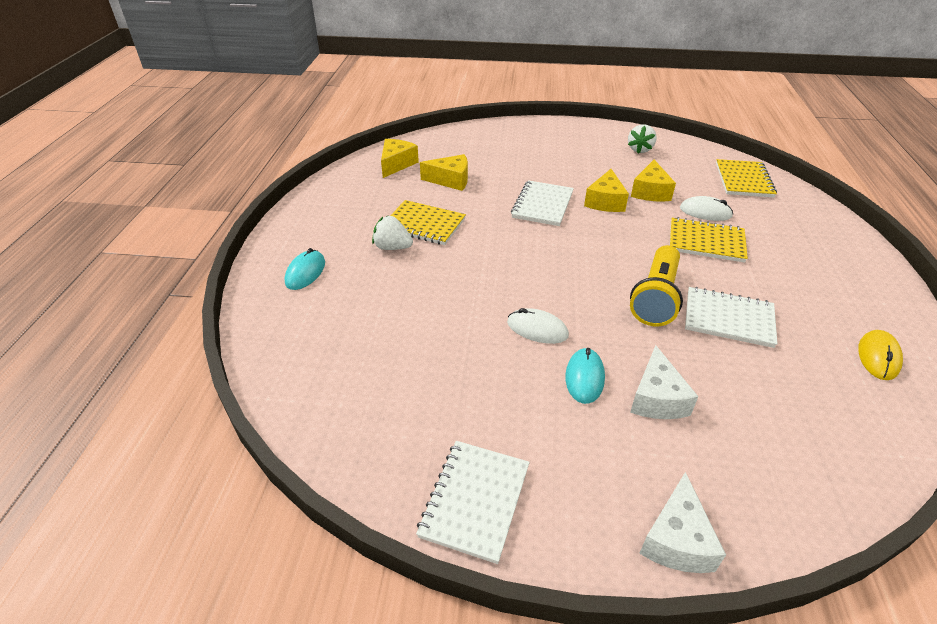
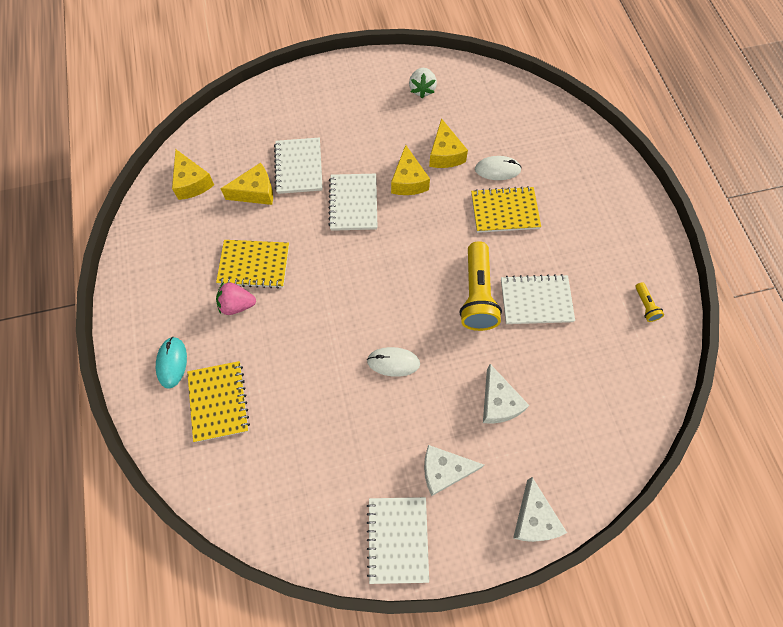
camera: 20 degrees left, 25 degrees up
white strawberry [372,216,413,250] -> pink strawberry [216,282,256,315]
yellow cheese [381,139,419,178] -> yellow cheese turned 150 degrees clockwise [172,149,214,200]
turquoise mouse [565,348,605,404] -> none
yellow notebook [716,159,777,198] -> yellow notebook moved to [187,361,250,442]
yellow mouse [858,330,903,380] -> yellow flashlight [635,282,664,322]
none -> white notebook [274,138,323,194]
none -> white cheese [424,445,484,496]

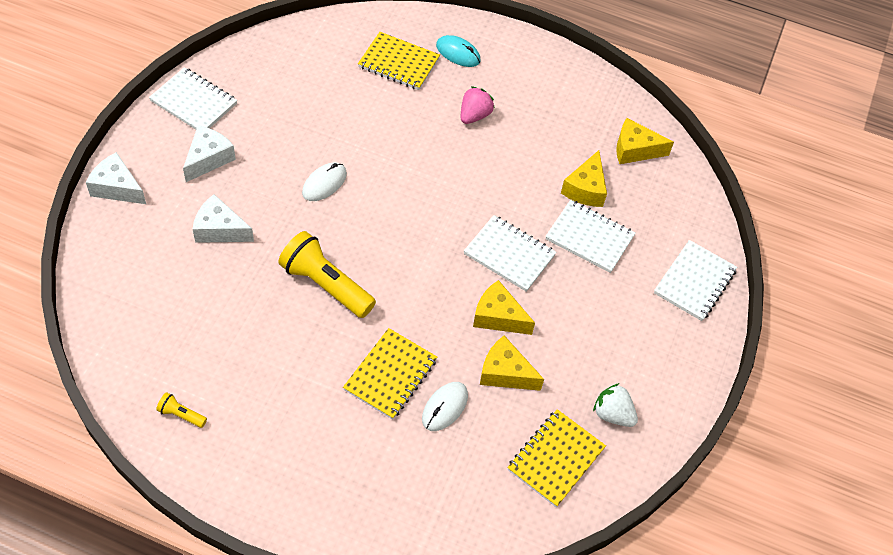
camera: 120 degrees right, 10 degrees down
yellow notebook [216,240,289,289] -> yellow notebook moved to [507,409,606,507]
white notebook [501,274,575,324] -> white notebook moved to [654,240,737,321]

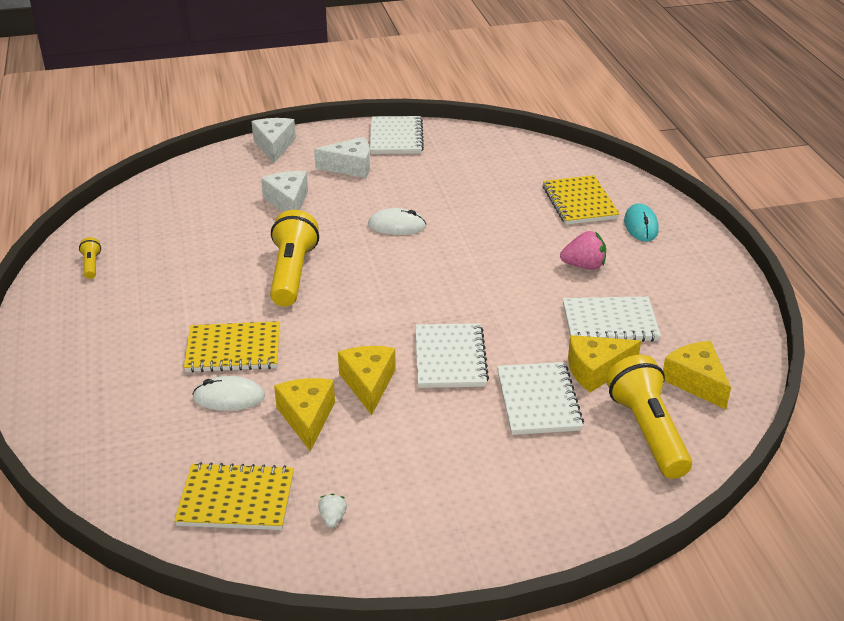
camera: 60 degrees right, 20 degrees down
white strawberry [593,383,638,427] -> white strawberry [318,493,347,528], size x0.57
white notebook [654,240,737,321] -> white notebook moved to [563,296,661,342]
none -> yellow flashlight [606,355,692,479]

